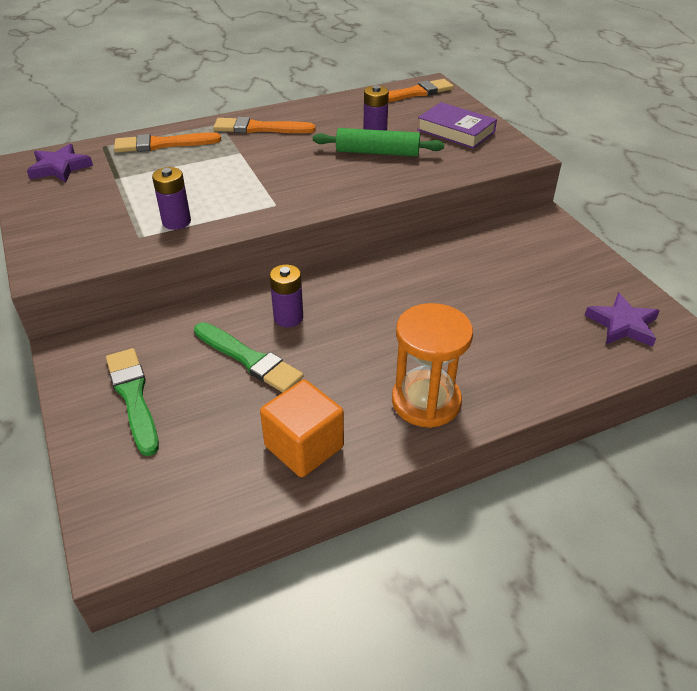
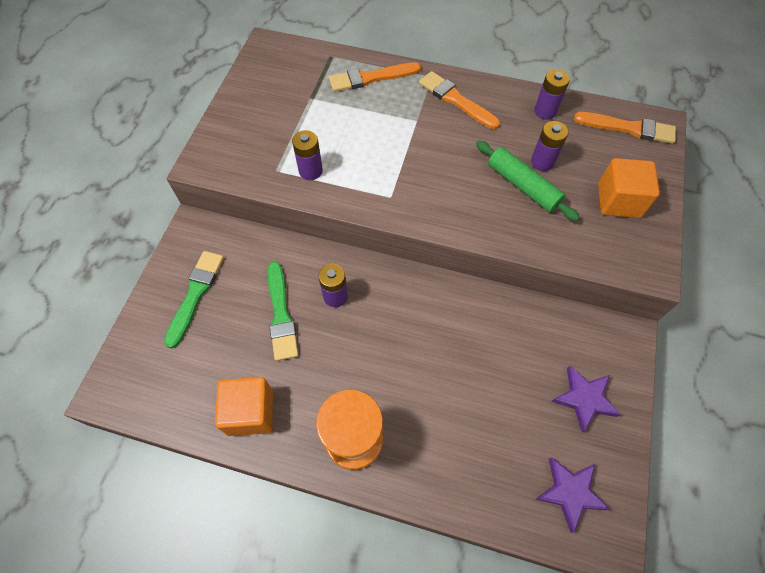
camera: 40 degrees right, 20 degrees up
purple star [27,144,93,183] -> purple star moved to [551,366,621,432]
orange brush [114,132,221,153] -> orange brush turned 45 degrees counterclockwise [329,63,421,92]
purple book [417,102,497,149] -> orange cube [598,158,660,218]
none -> purple battery [534,69,570,119]

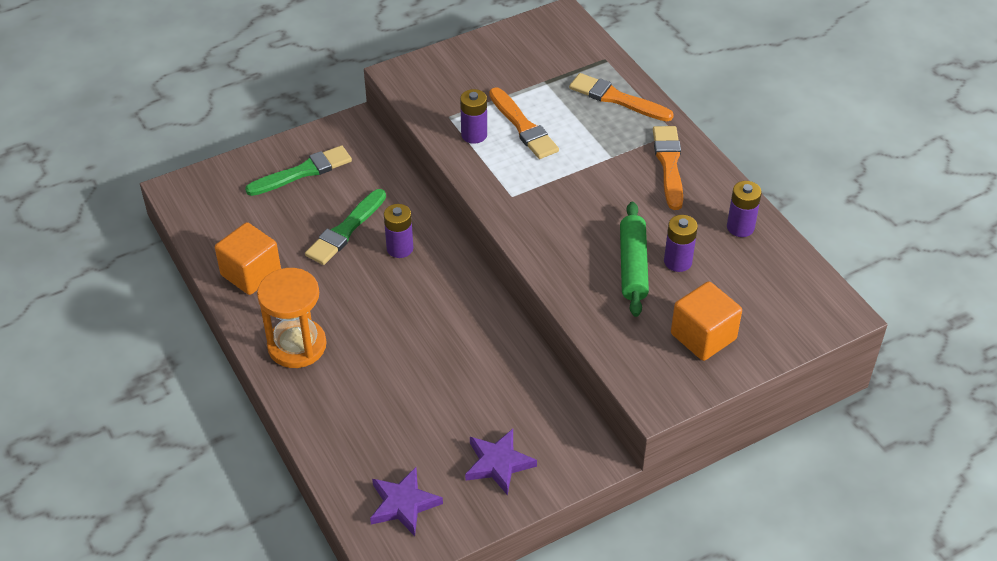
camera: 45 degrees right, 15 degrees down
orange brush [574,112,676,144] -> orange brush moved to [489,87,559,159]

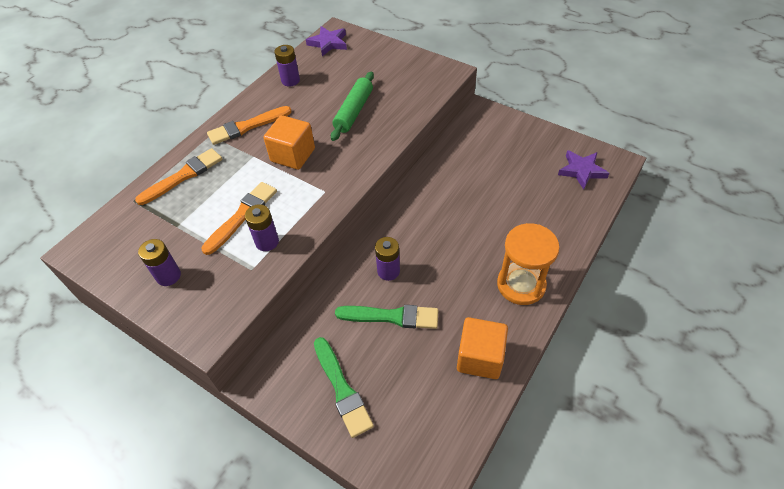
camera: 115 degrees left, 5 degrees up
green brush [245,145,352,196] -> green brush turned 150 degrees counterclockwise [314,337,374,438]
purple star [465,429,537,496] -> purple star moved to [306,26,347,56]
orange brush [569,73,674,121] -> orange brush turned 135 degrees counterclockwise [135,148,222,205]
green rolling pin [620,202,649,317] -> green rolling pin turned 45 degrees counterclockwise [331,72,374,141]
purple battery [664,215,698,272] -> purple battery moved to [138,239,181,286]
orange cube [671,281,742,361] -> orange cube moved to [263,115,315,170]

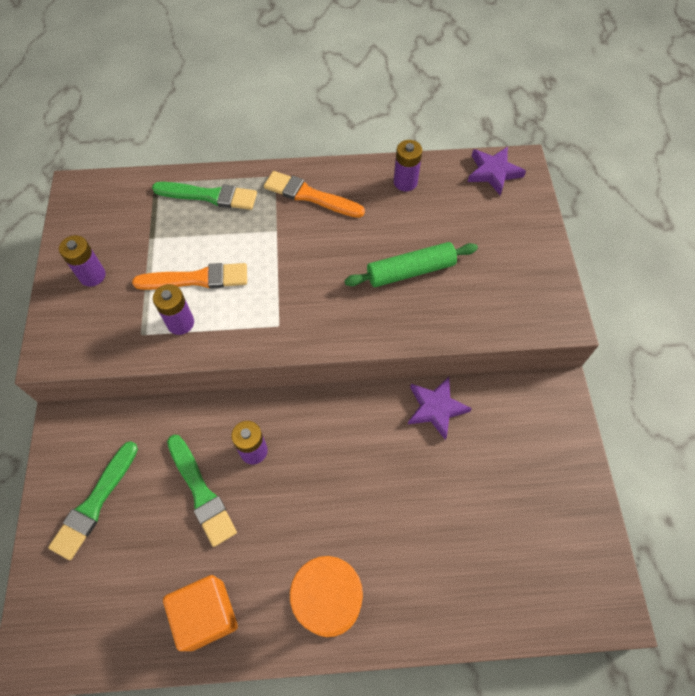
camera: 50 degrees right, 10 degrees up
orange brush [135,148,222,205] -> green brush [152,182,257,210]
orange cube [263,115,315,170] -> none
purple star [558,150,610,190] -> purple star moved to [408,377,472,440]

